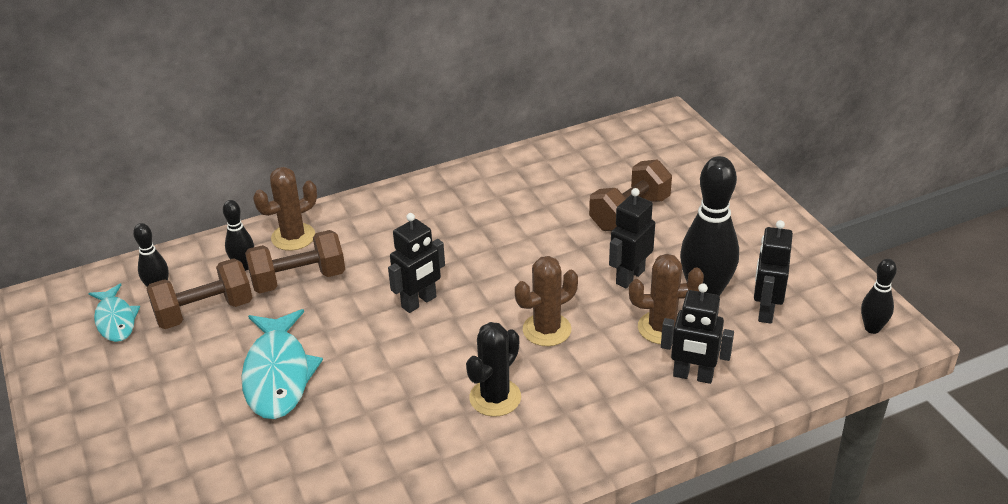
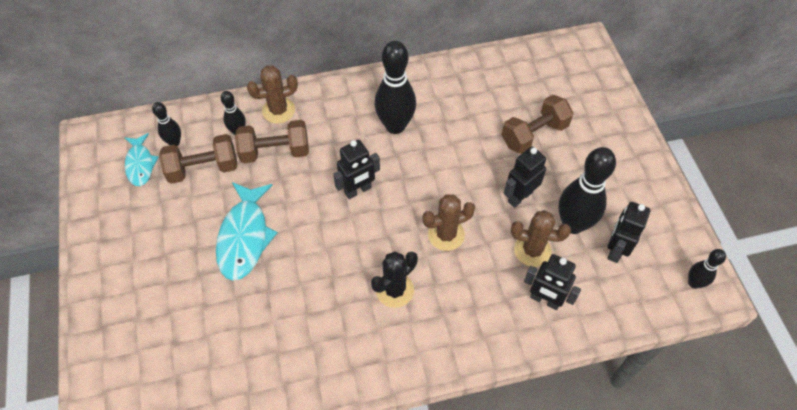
camera: 10 degrees right, 20 degrees up
none -> black bowling pin [375,41,416,134]

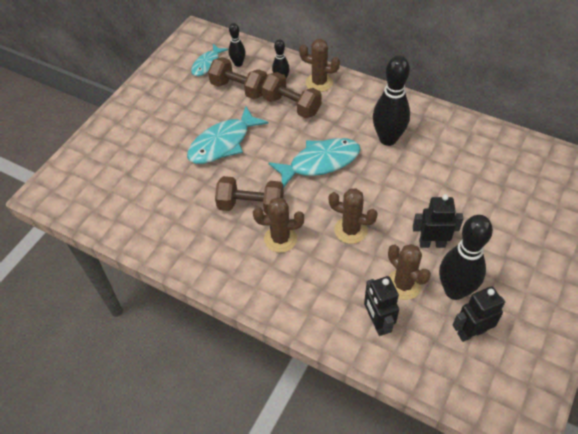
camera: 45 degrees right, 5 degrees down
black robot [333,140,380,199] -> turquoise fish [269,138,361,188]
black cactus [371,252,418,308] -> brown cactus [253,197,304,253]
brown dumbbell [502,95,573,154] -> brown dumbbell moved to [215,176,284,215]
black bowling pin [688,249,726,289] -> none

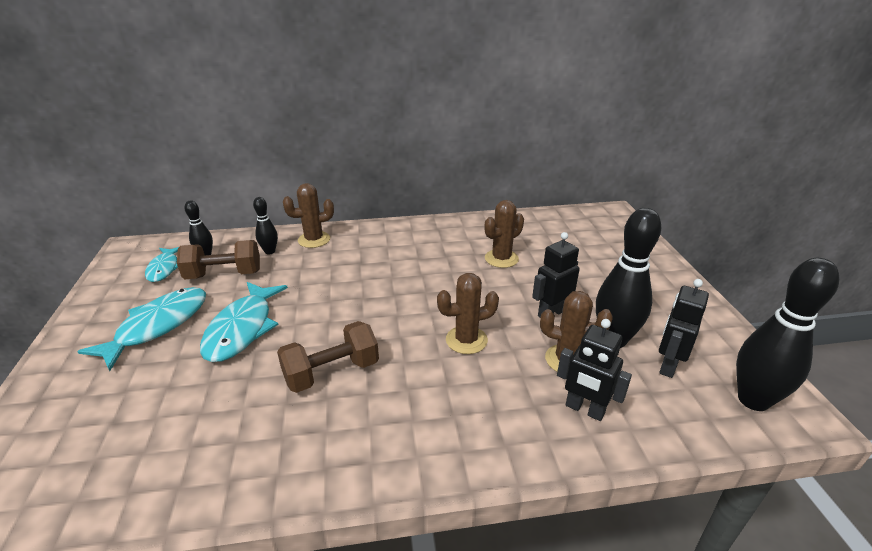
camera: 40 degrees left, 20 degrees down
brown cactus [253,197,304,253] -> brown cactus moved to [485,200,524,268]
brown dumbbell [261,72,322,118] -> none
turquoise fish [269,138,361,188] -> turquoise fish moved to [77,287,206,371]
black bowling pin [373,56,410,146] -> black bowling pin moved to [736,258,839,411]

